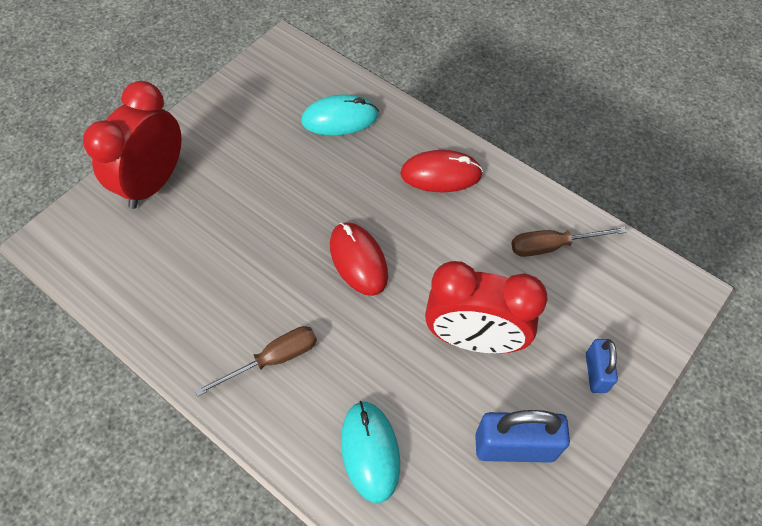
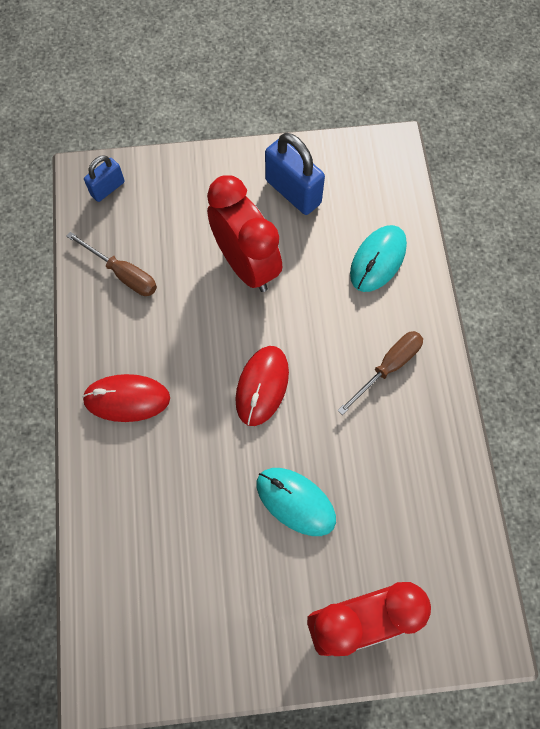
camera: 135 degrees left, 10 degrees up
brown screwdriver [195,326,317,396] -> brown screwdriver turned 120 degrees clockwise [337,331,423,415]
turquoise mouse [301,94,379,136] -> turquoise mouse moved to [257,468,336,536]
red mouse [400,150,483,192] -> red mouse turned 45 degrees counterclockwise [82,374,170,422]
blue padlock [586,339,618,393] -> blue padlock moved to [84,155,125,202]

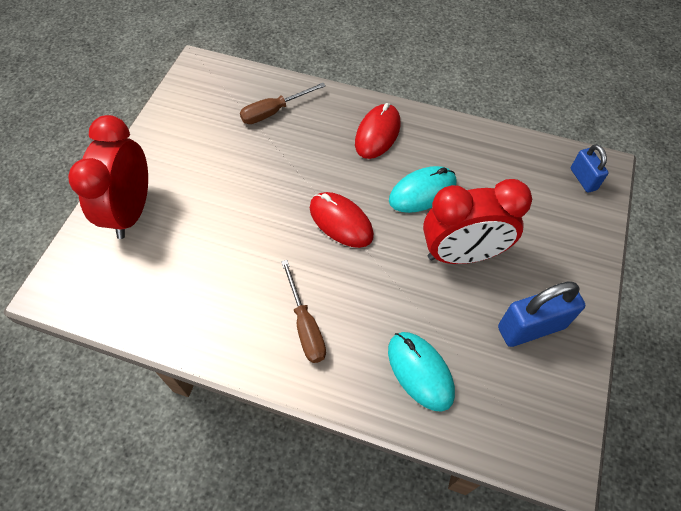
camera: 115 degrees right, 10 degrees down
brown screwdriver [66,232,157,296] -> brown screwdriver moved to [240,83,326,124]
turquoise mouse [257,468,336,536] -> turquoise mouse moved to [389,166,456,213]

